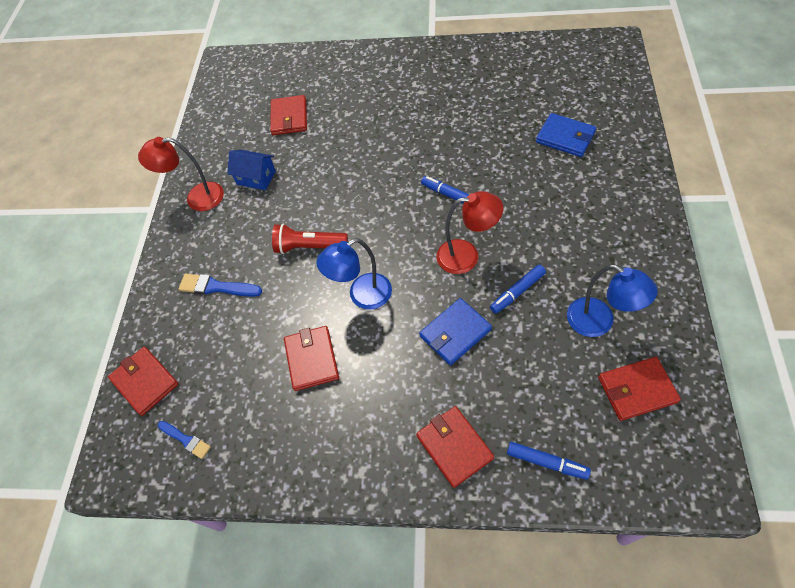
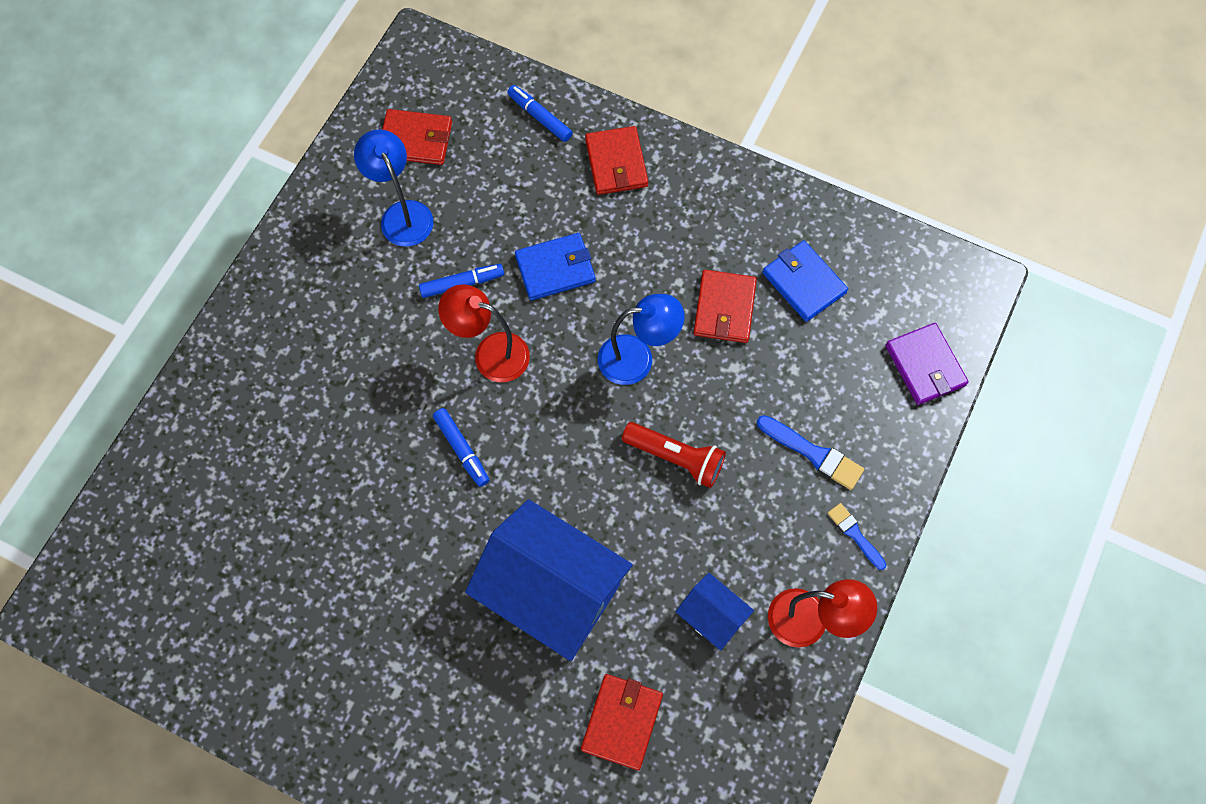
camera: 165 degrees left, 10 degrees up
red wallet [108,347,178,416] -> purple wallet [885,323,969,405]
blue brush [158,421,211,459] -> blue brush moved to [828,503,886,570]
blue wallet [536,113,596,157] -> blue wallet moved to [762,240,848,322]
none -> blue house [465,499,633,661]

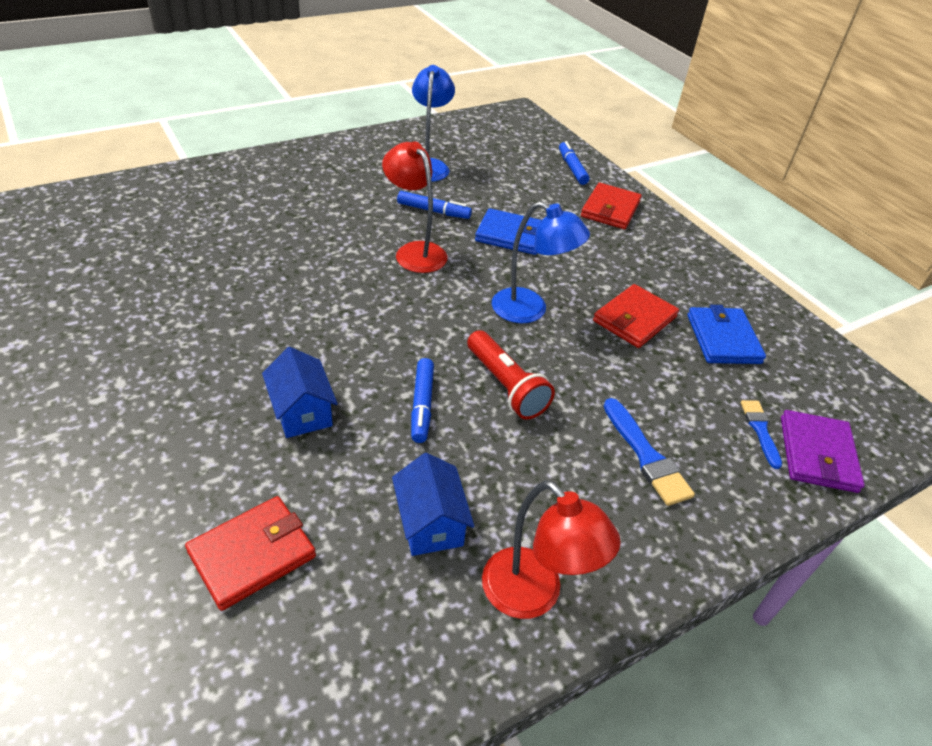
camera: 30 degrees right, 25 degrees down
red wallet [382,109,452,165] -> none
blue marker [433,408,489,487] -> blue marker moved to [411,358,434,443]
blue house [465,499,633,661] -> blue house [262,347,338,438], size x0.47
blue brush [828,503,886,570] -> blue brush moved to [741,400,782,469]

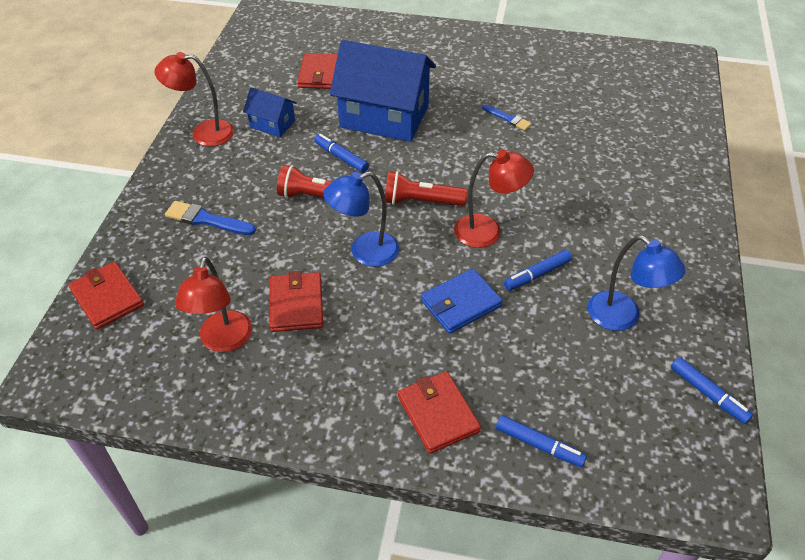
camera: 135 degrees right, 5 degrees up
blue house [262,347,338,438] -> blue house [330,40,436,142], size x2.11
blue wallet [687,305,766,364] -> red lamp [175,257,252,352]
blue brush [741,400,782,469] -> blue brush moved to [482,105,532,131]
purple wallet [781,410,865,493] -> red wallet [68,262,144,330]
none -> red flashlight [385,171,468,206]
none -> blue marker [671,357,753,424]

